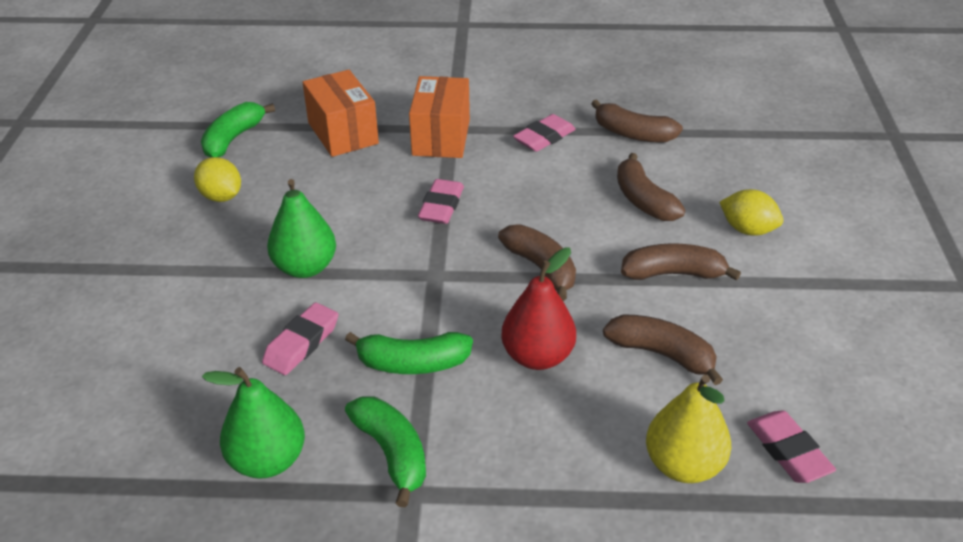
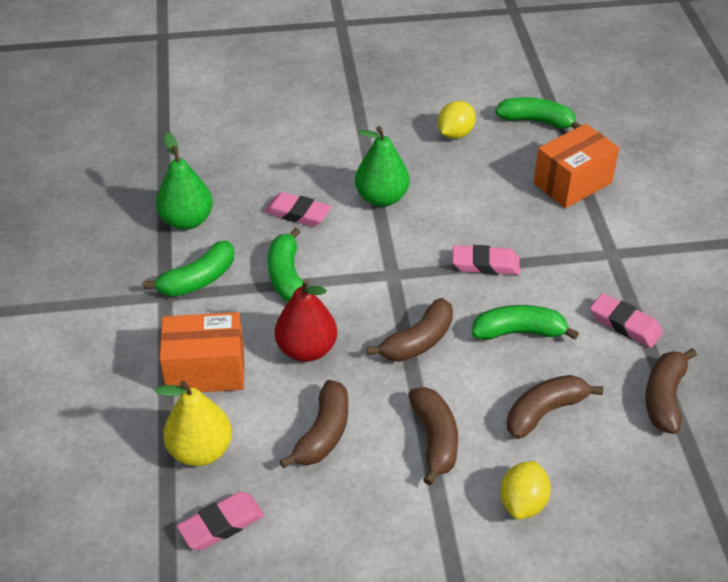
camera: 80 degrees right, 5 degrees up
orange box [409,76,470,158] -> orange box moved to [159,312,244,392]
none -> green banana [472,305,579,340]

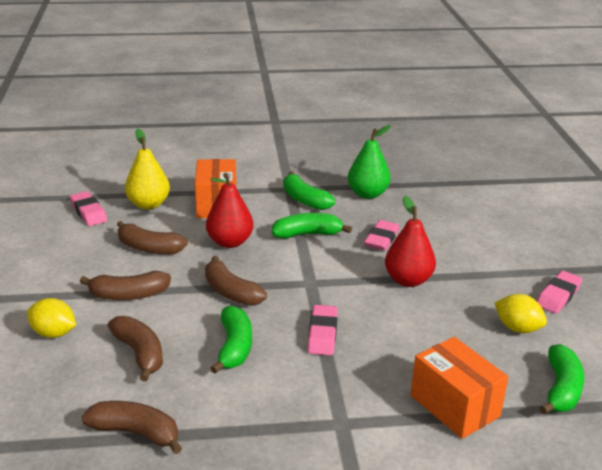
camera: 90 degrees right, 15 degrees down
green pear [355,126,410,207] -> red pear [385,196,436,287]
pink eraser [590,293,663,348] -> pink eraser moved to [537,271,582,314]

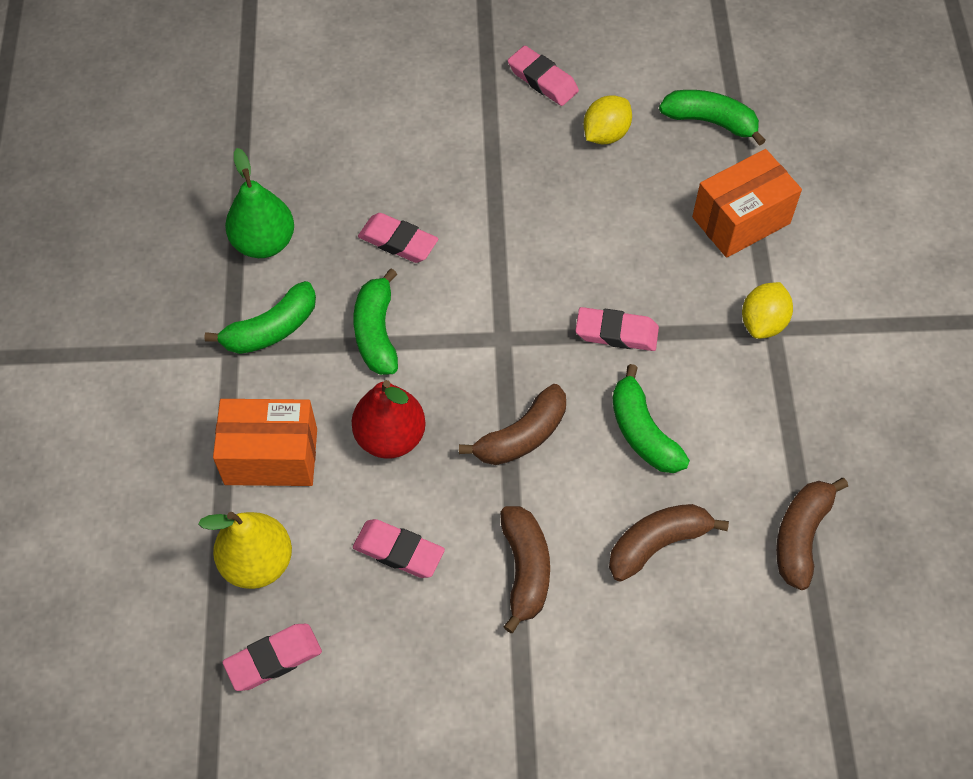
camera: 85 degrees left, 30 degrees up
yellow lemon [27,298,76,338] -> yellow lemon moved to [742,282,793,339]
brown banana [117,221,188,254] -> pink eraser [353,519,445,578]
green banana [210,305,252,374] -> green banana turned 120 degrees counterclockwise [612,364,690,473]
red pear [385,196,436,287] -> none

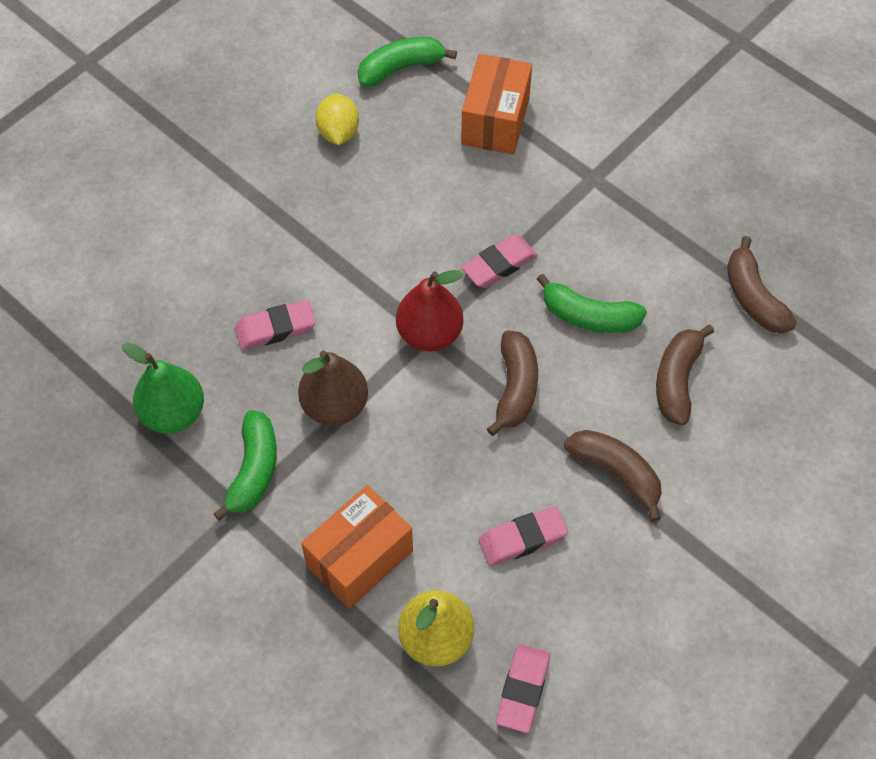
camera: 45 degrees left, 0 degrees up
red pear [352,380,426,459] -> red pear moved to [396,270,464,351]
green banana [353,269,398,375] -> brown pear [298,351,368,426]
pink eraser [508,46,579,106] -> none
yellow lemon [742,282,793,339] -> none

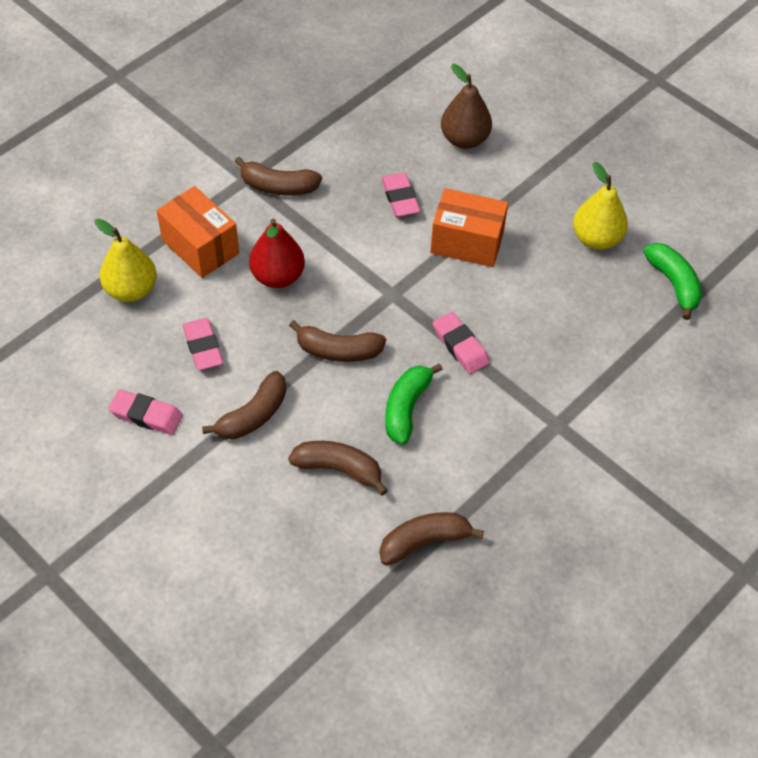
camera: 90 degrees right, 5 degrees down
green pear [122,343,204,434] -> none
green banana [213,410,277,521] -> brown banana [234,157,322,196]
brown pear [298,351,368,426] -> brown pear moved to [441,64,492,149]
yellow lemon [315,94,359,145] -> yellow pear [573,162,628,250]
red pear [396,270,464,351] -> red pear moved to [249,218,305,288]
orange box [461,54,532,155] -> orange box moved to [430,188,508,267]
pink eraser [496,644,550,733] -> pink eraser moved to [108,389,183,435]

